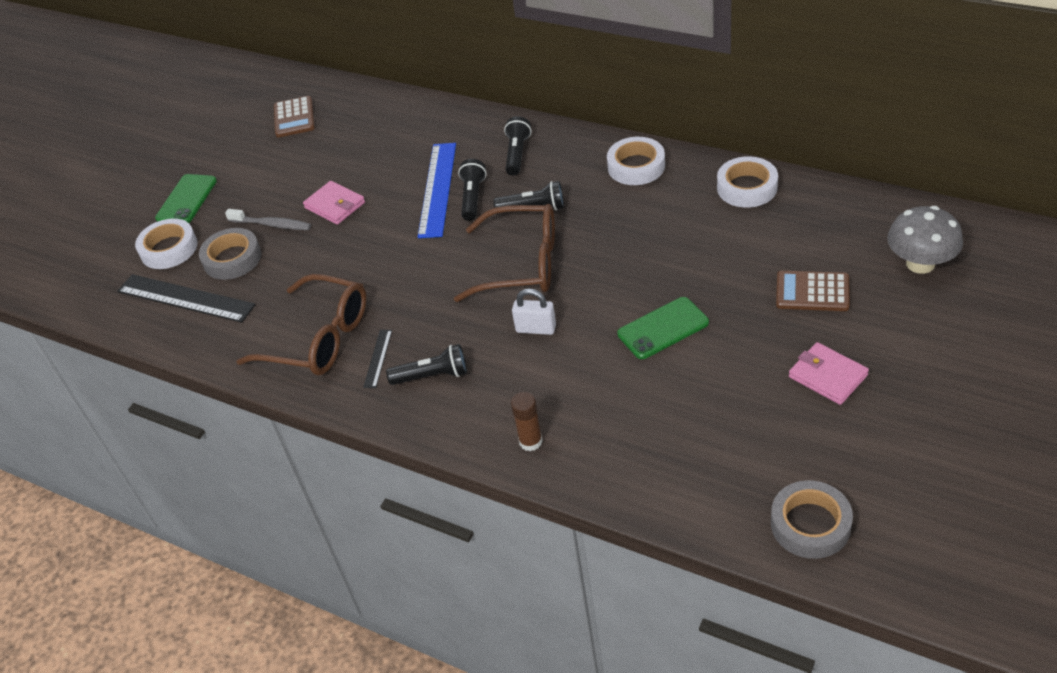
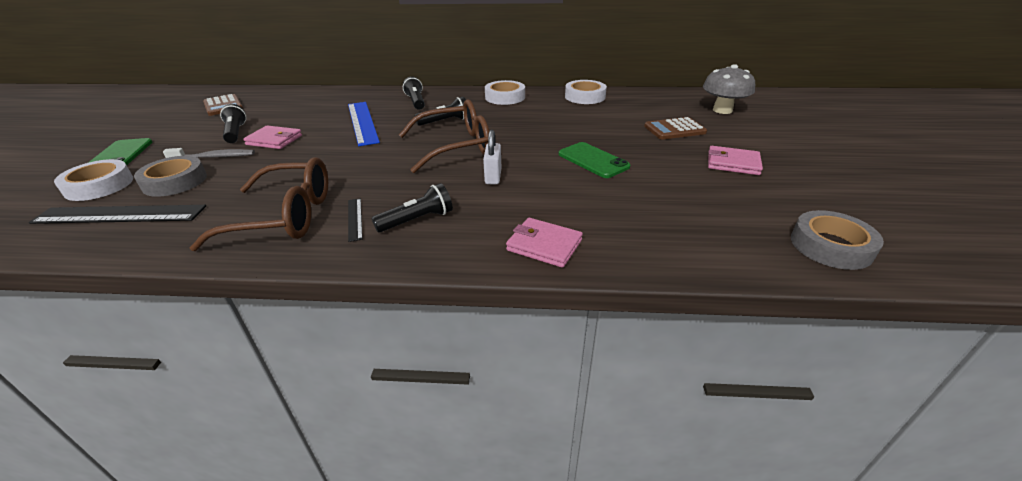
camera: 30 degrees left, 10 degrees down
black flashlight [458,159,487,221] -> black flashlight moved to [220,104,247,143]
brown glue stick [511,392,543,451] -> pink wallet [506,218,583,268]
white padlock [512,288,556,335] -> white padlock turned 75 degrees counterclockwise [483,130,502,184]
green phone [617,297,709,359] -> green phone turned 75 degrees counterclockwise [559,142,631,178]

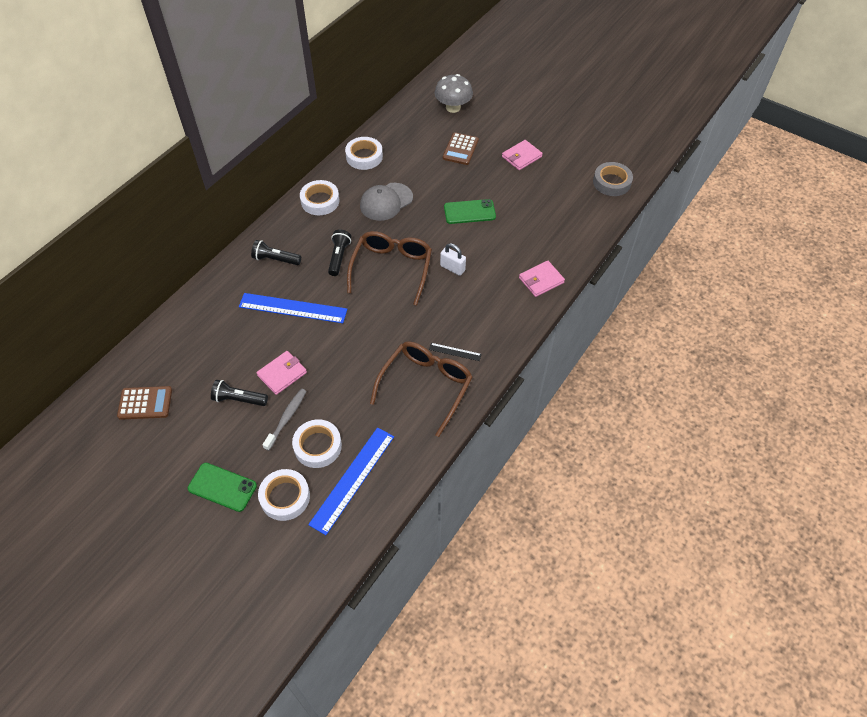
camera: 60 degrees left, 20 degrees up
black ruler [29,205,206,224] -> blue ruler [308,427,394,535]
grey tape [134,156,207,197] -> white tape [292,419,342,468]
black flashlight [372,183,453,232] -> none
none -> grey cap [360,183,413,221]

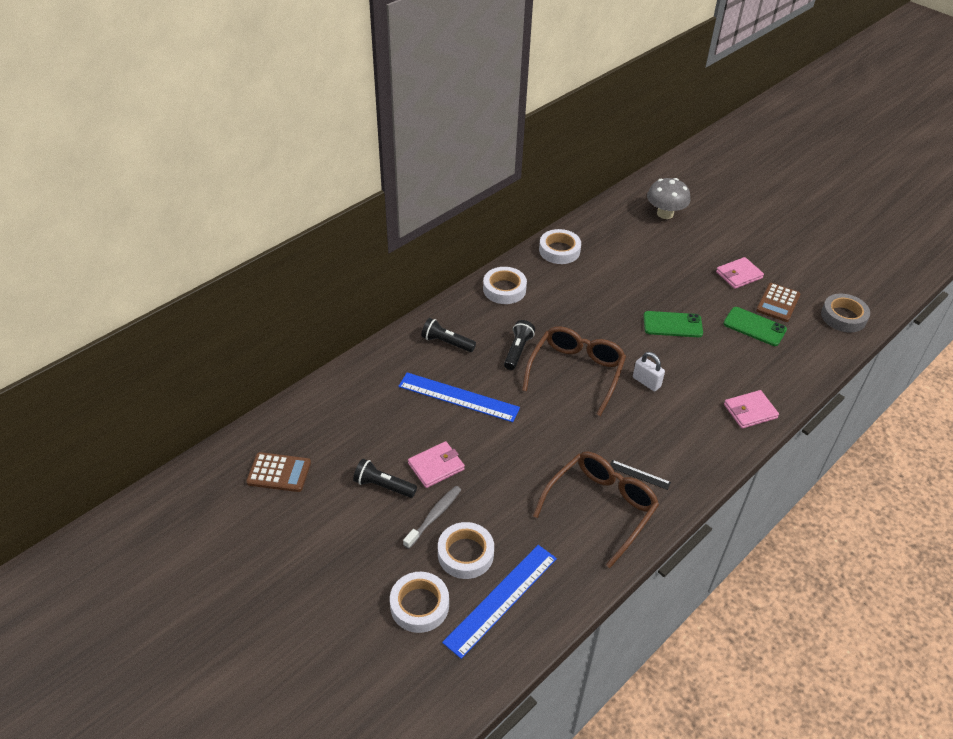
camera: 10 degrees right, 10 degrees down
green phone [188,463,257,512] -> green phone moved to [723,307,787,346]
grey cap [360,183,413,221] -> none
brown calculator [443,132,479,165] -> brown calculator moved to [756,283,800,322]

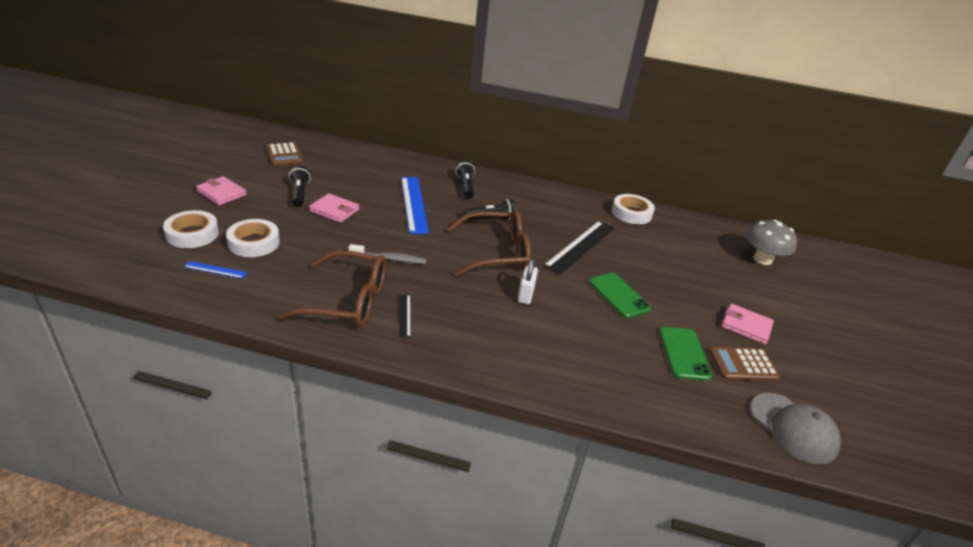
camera: 55 degrees right, 10 degrees down
grey toothbrush [403,486,461,549] -> grey toothbrush moved to [348,244,427,264]
blue ruler [442,545,557,659] -> blue ruler [184,261,248,279], size x0.47
white tape [483,267,527,304] -> none
pink wallet [724,390,779,429] -> pink wallet moved to [196,176,246,205]
grey tape [821,294,870,332] -> grey cap [750,393,841,464]
none -> black ruler [543,221,614,275]

